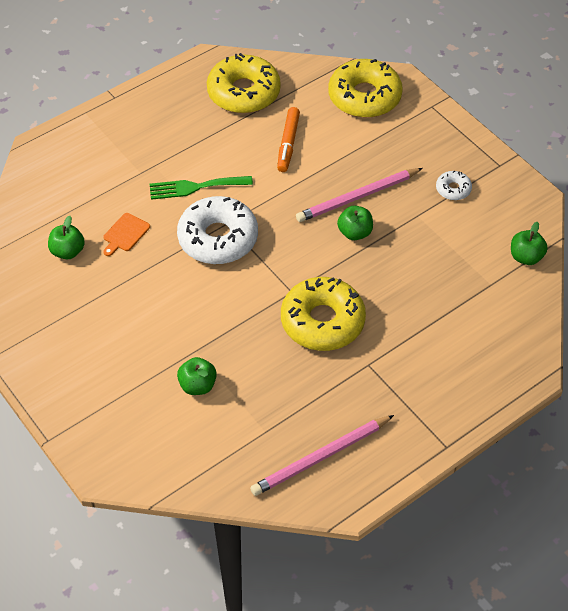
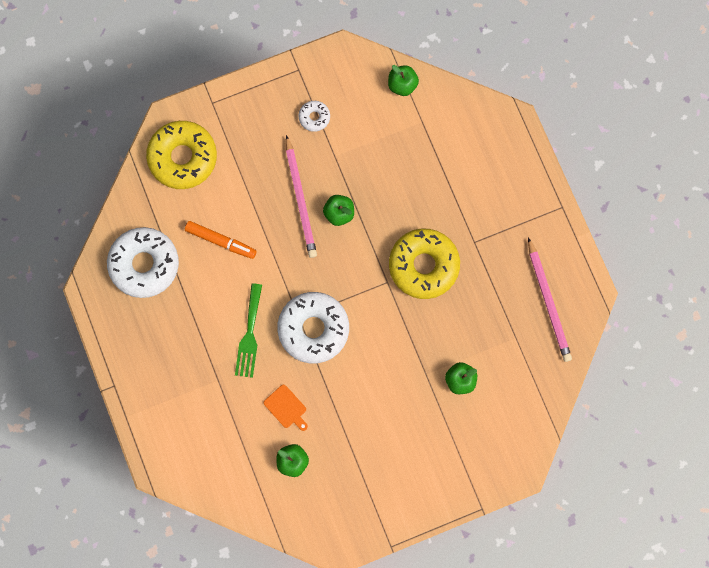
camera: 75 degrees left, 25 degrees up
yellow donut [207,53,281,113] -> white donut [107,227,179,298]

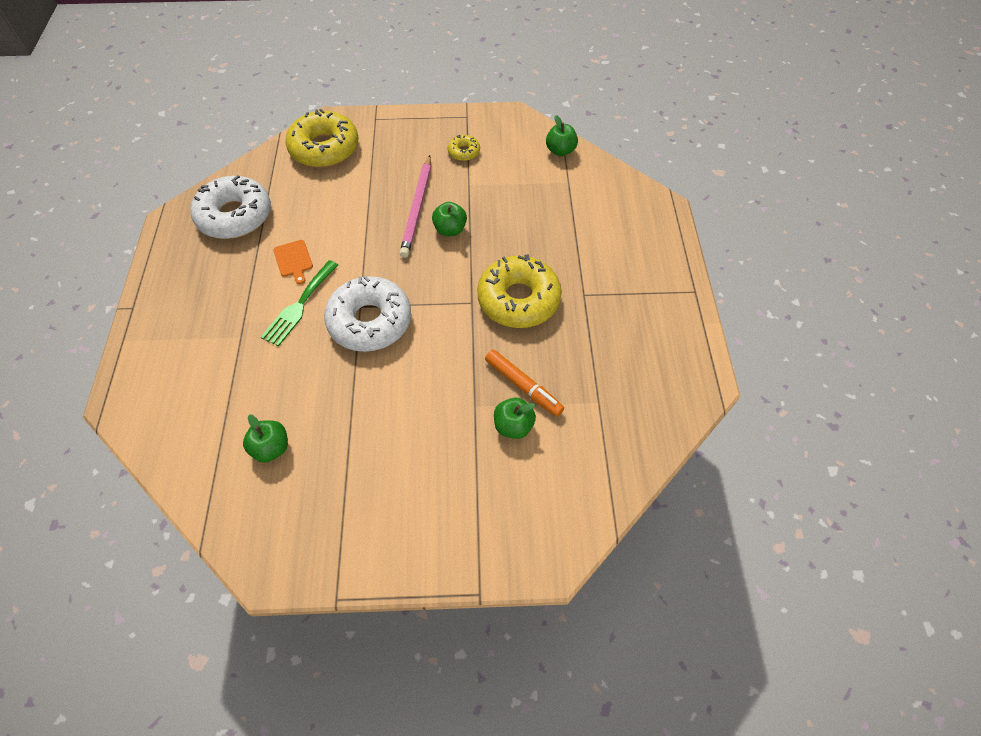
camera: 20 degrees right, 20 degrees down
orange marker [185,221,257,259] -> orange marker moved to [485,350,564,417]
orange cutting board [264,385,308,431] -> orange cutting board moved to [273,240,313,284]
white donut [299,101,330,132] -> yellow donut [448,135,480,161]
pink pencil [528,237,572,362] -> none

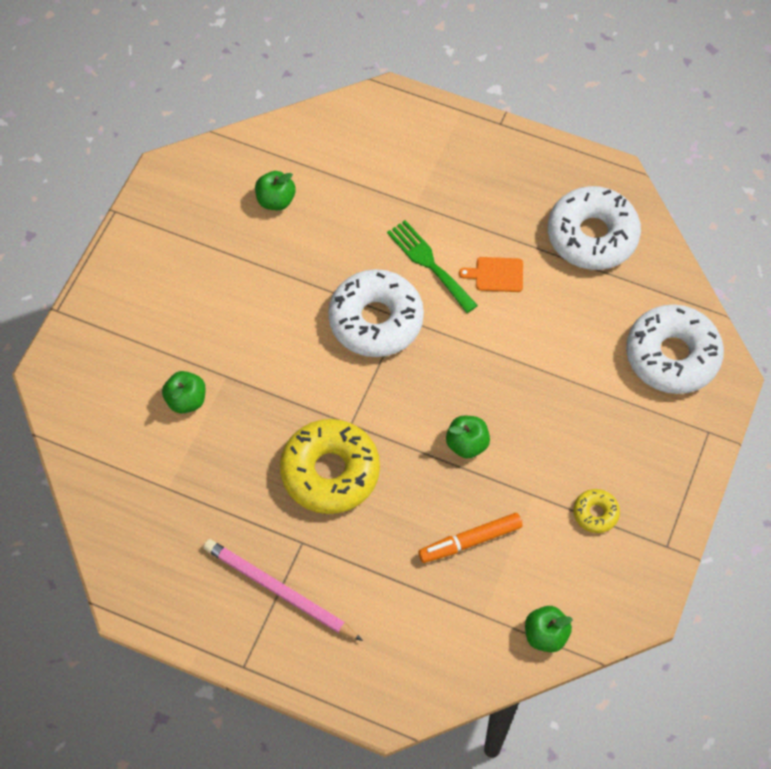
camera: 115 degrees right, 5 degrees up
yellow donut [285,109,358,168] -> white donut [626,304,724,394]
pink pencil [399,155,431,258] -> pink pencil moved to [203,539,363,641]
orange marker [485,350,564,417] -> orange marker moved to [418,513,523,563]

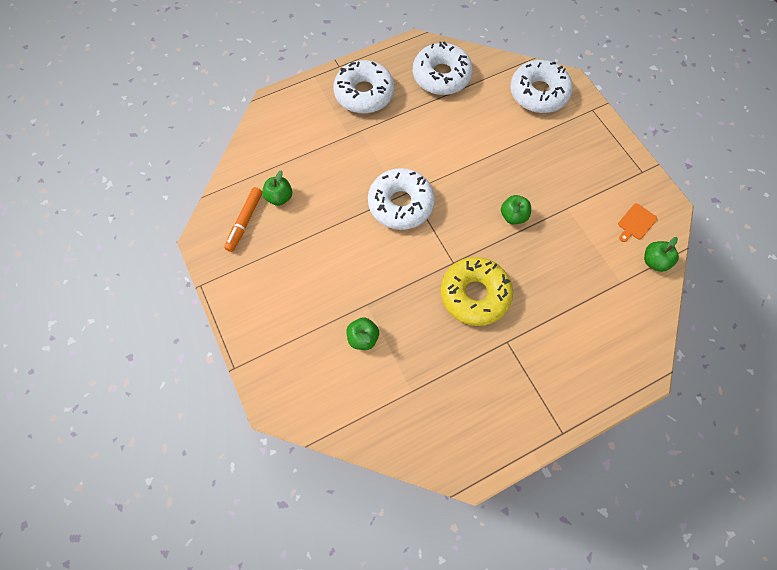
camera: 50 degrees left, 5 degrees up
pink pencil [203,539,363,641] -> none
green fork [387,220,478,313] -> none
orange marker [418,513,523,563] -> orange marker moved to [224,187,262,252]
orange cutting board [459,257,523,292] -> orange cutting board moved to [618,203,657,242]
yellow donut [574,489,620,533] -> none
none -> white donut [333,60,394,114]

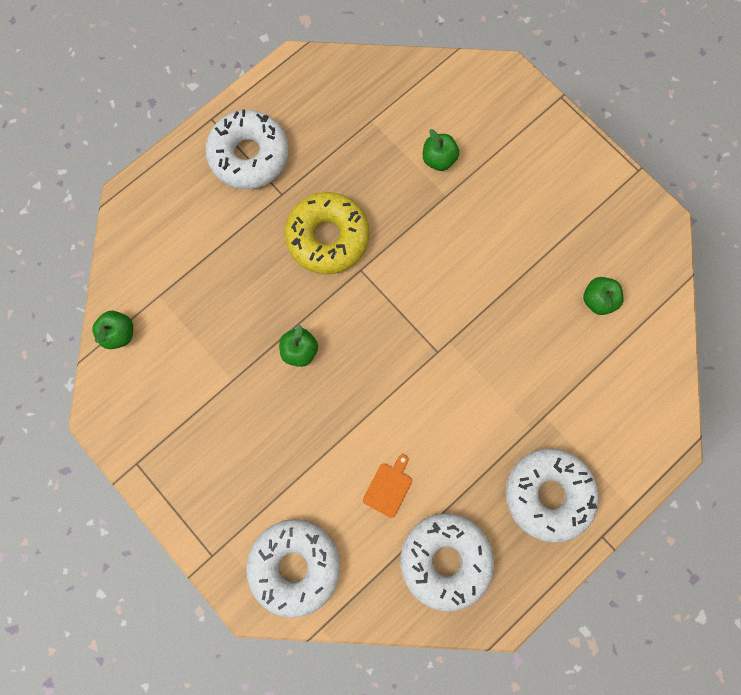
camera: 165 degrees right, 10 degrees up
orange marker [224,187,262,252] -> none
white donut [368,168,435,230] -> white donut moved to [205,109,289,189]
orange cutting board [618,203,657,242] -> orange cutting board moved to [363,454,412,518]

